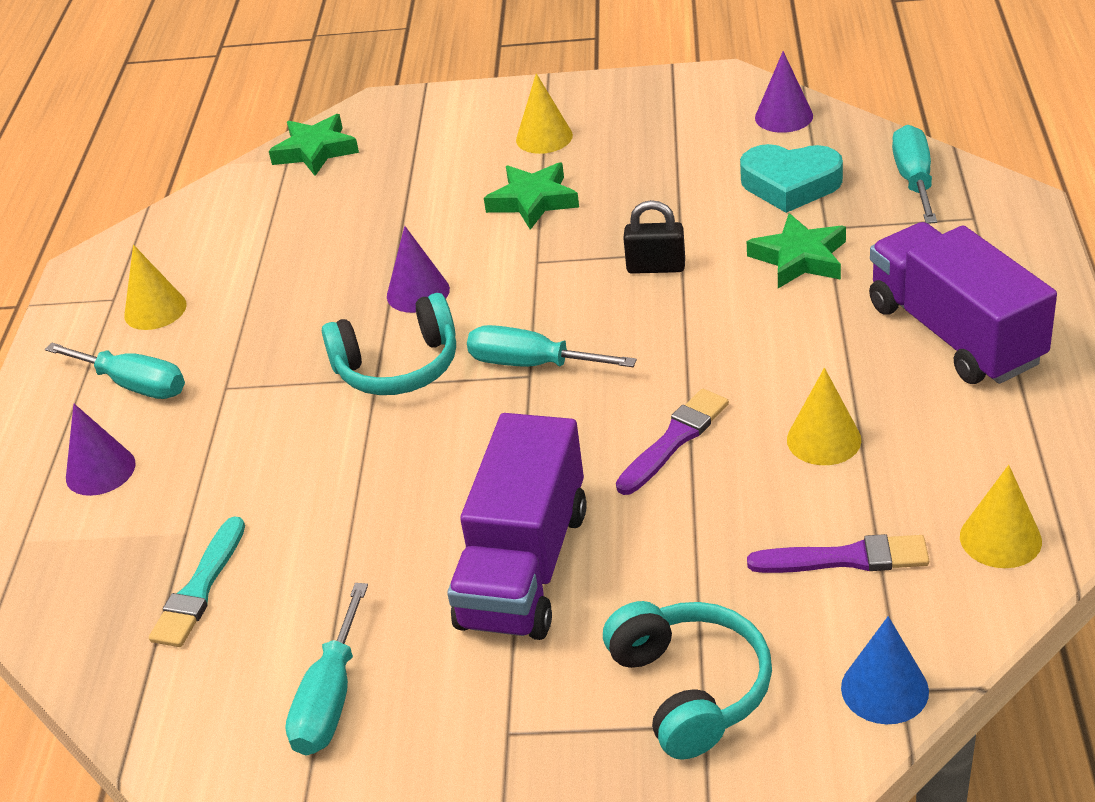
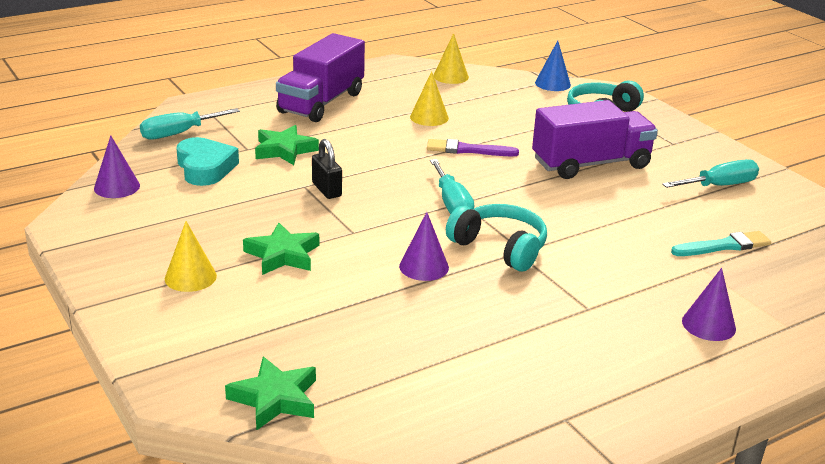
camera: 130 degrees left, 10 degrees down
turquoise screwdriver [45,343,185,399] -> none
yellow cone [124,245,187,330] -> none
purple brush [747,534,929,573] -> none

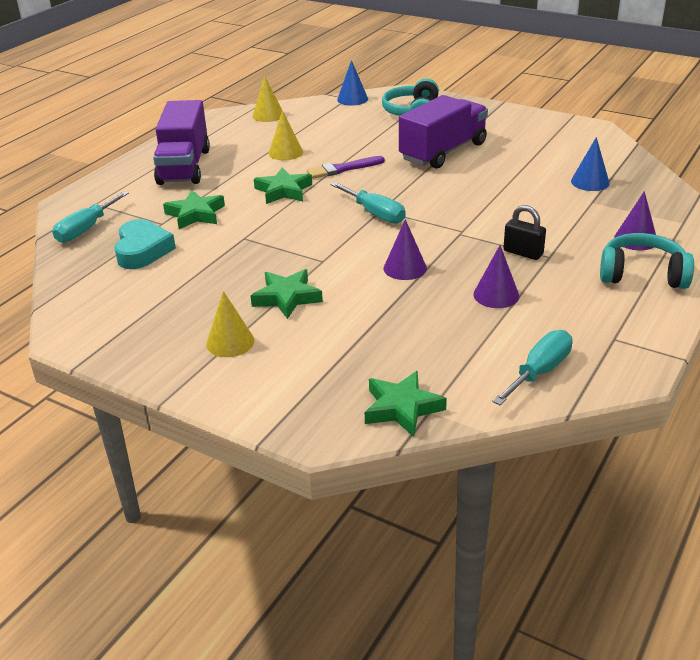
camera: 25 degrees left, 5 degrees up
purple cone [94,135,140,198] -> purple cone moved to [473,245,519,308]
turquoise heart [177,137,239,186] -> turquoise heart turned 45 degrees clockwise [114,219,176,269]
black padlock [312,139,342,199] -> black padlock moved to [503,205,546,260]
turquoise headphones [446,204,547,271] -> turquoise headphones moved to [600,233,694,289]
turquoise screwdriver [662,159,759,188] -> turquoise screwdriver moved to [492,330,573,405]
turquoise brush [671,231,771,256] -> blue cone [571,137,610,191]
none -> green star [254,168,312,204]

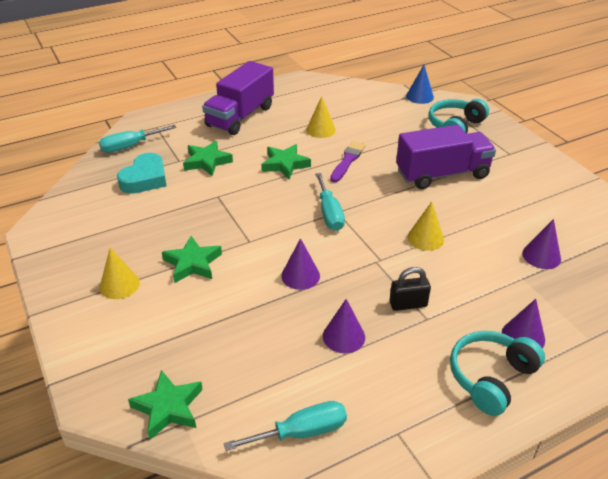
camera: 30 degrees right, 5 degrees up
yellow cone [252,76,282,122] -> yellow cone moved to [408,201,444,251]
purple brush [307,156,385,179] -> purple brush turned 105 degrees clockwise [330,141,366,182]
black padlock [503,205,546,260] -> black padlock turned 75 degrees counterclockwise [389,267,431,311]
blue cone [571,137,610,191] -> purple cone [522,219,561,269]
turquoise headphones [600,233,694,289] -> turquoise headphones turned 90 degrees counterclockwise [450,331,545,416]

